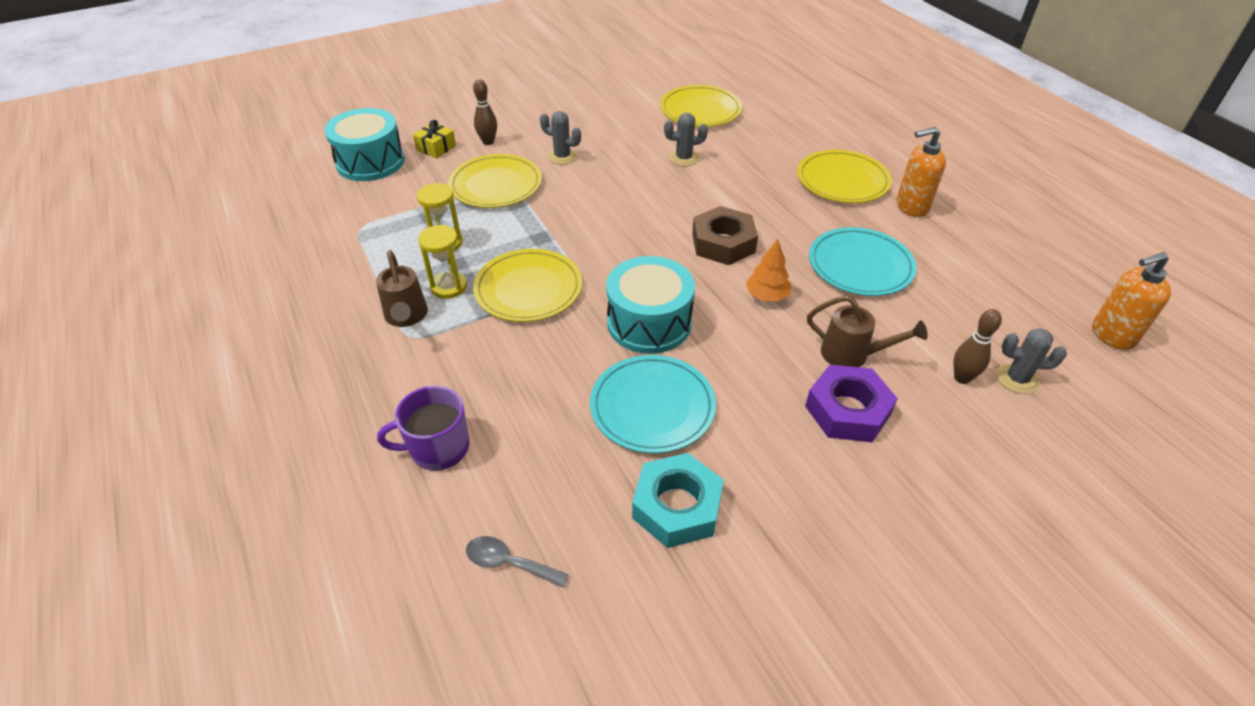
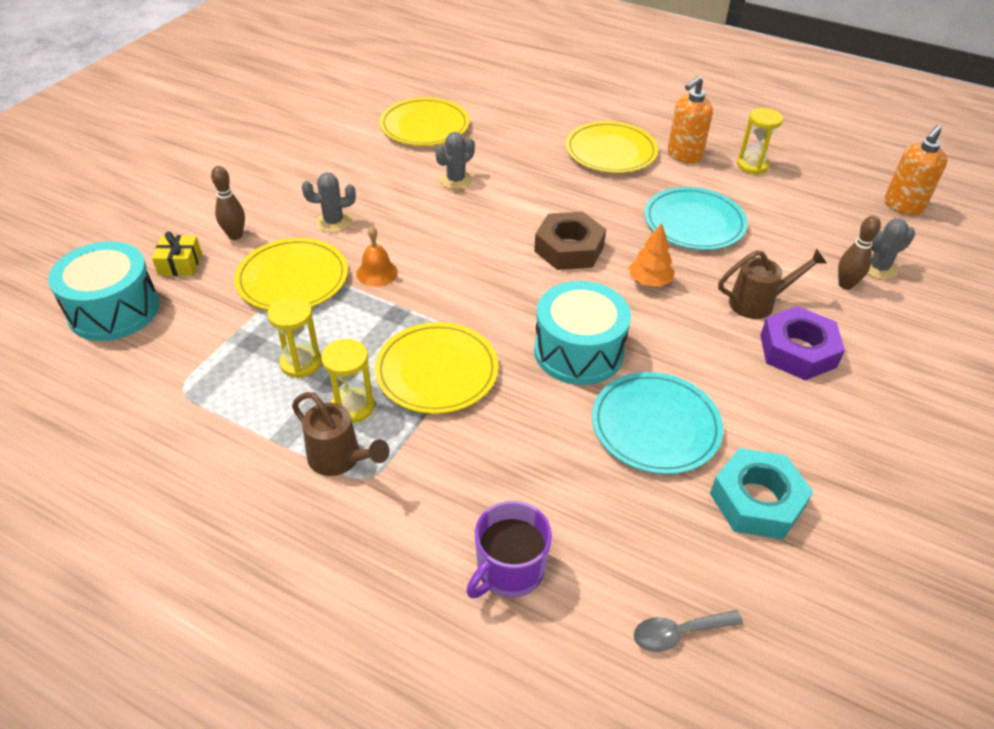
camera: 35 degrees left, 0 degrees up
none -> orange bell [356,226,398,287]
none -> yellow hourglass [737,108,783,175]

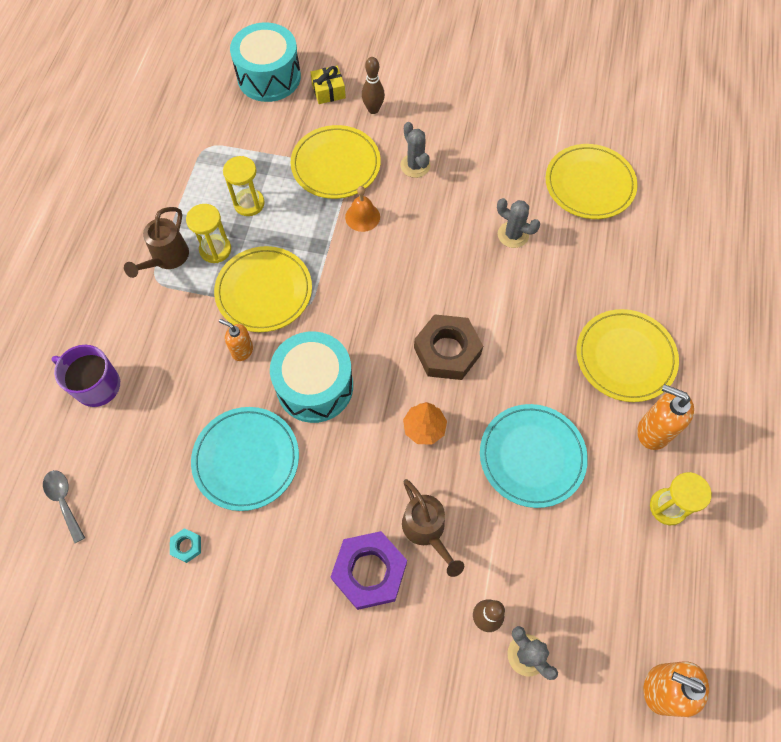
camera: 75 degrees right, 20 degrees up
turquoise nut [710,448,813,539] -> turquoise nut [170,528,201,563], size x0.43
none -> orange soap dispenser [219,319,253,361]

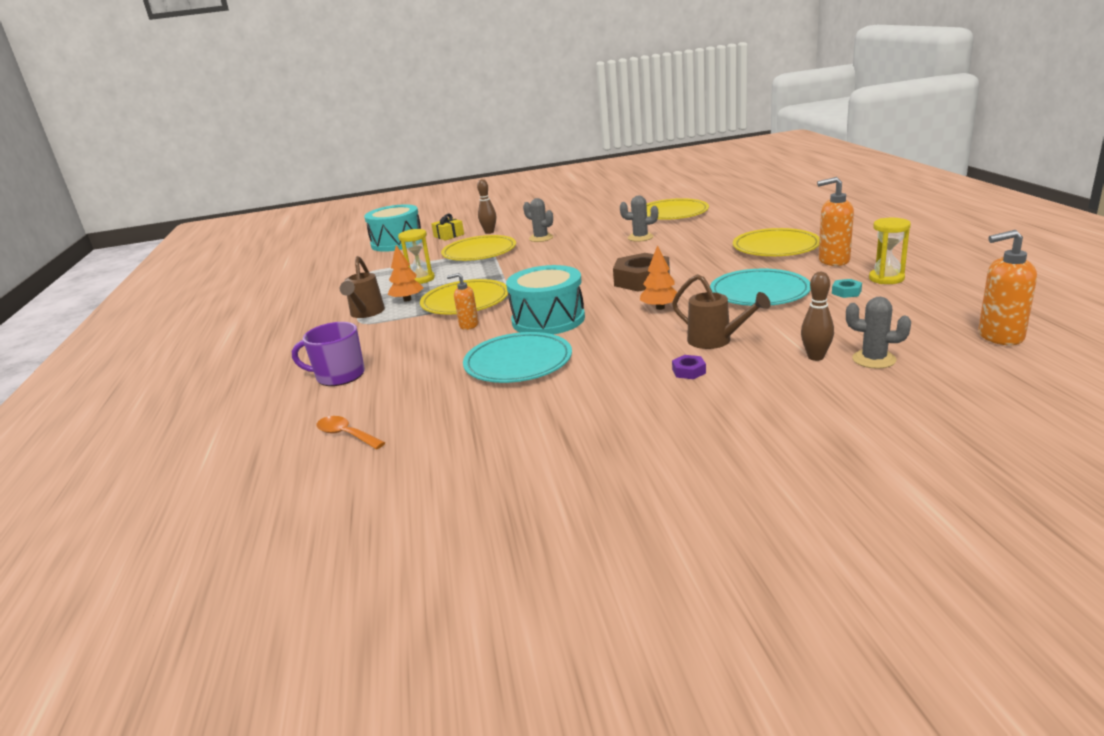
camera: 20 degrees left, 40 degrees down
grey spoon [43,470,85,543] -> orange spoon [316,416,385,449]
turquoise nut [170,528,201,563] -> turquoise nut moved to [832,279,862,298]
yellow hourglass [186,204,231,263] -> orange tree [388,245,423,302]
purple nut [331,531,407,610] -> purple nut [672,355,706,379], size x0.43
orange bell [345,186,380,232] -> none

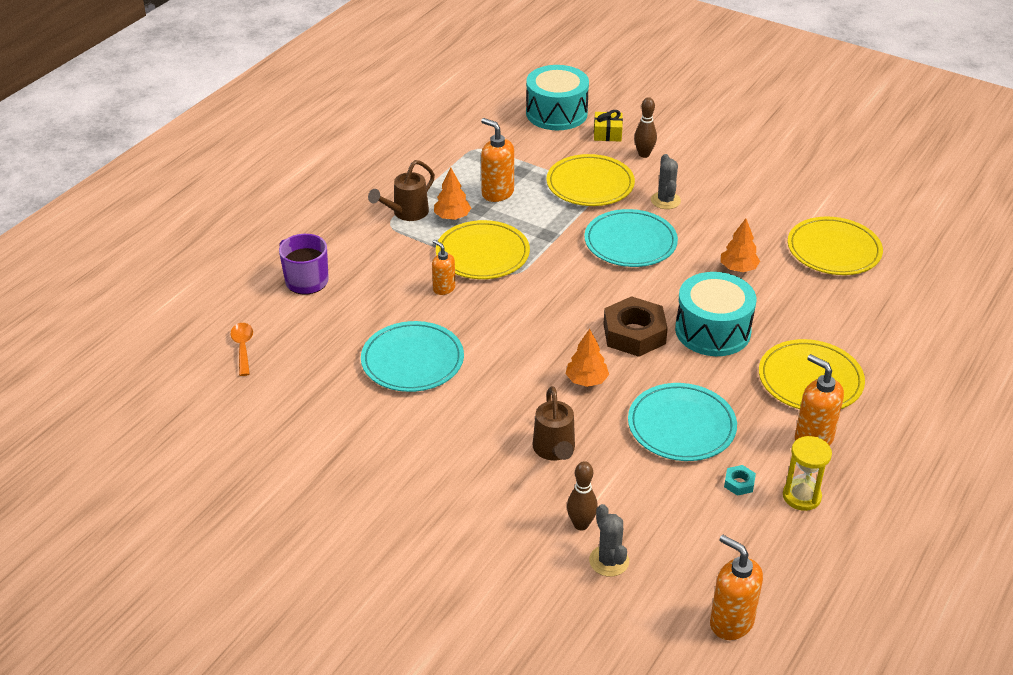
camera: 40 degrees right, 15 degrees up
yellow hourglass [398,229,435,284] -> orange soap dispenser [481,118,514,202]
turquoise drum [506,265,585,335] -> turquoise drum moved to [675,272,756,356]
grey cactus [620,196,658,242] -> orange tree [721,219,760,272]
purple nut [672,355,706,379] -> none
none -> turquoise plate [584,209,678,267]

